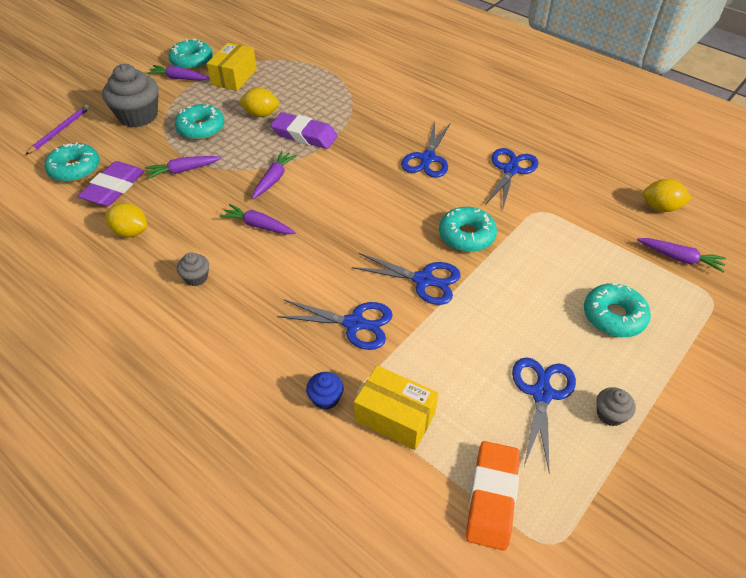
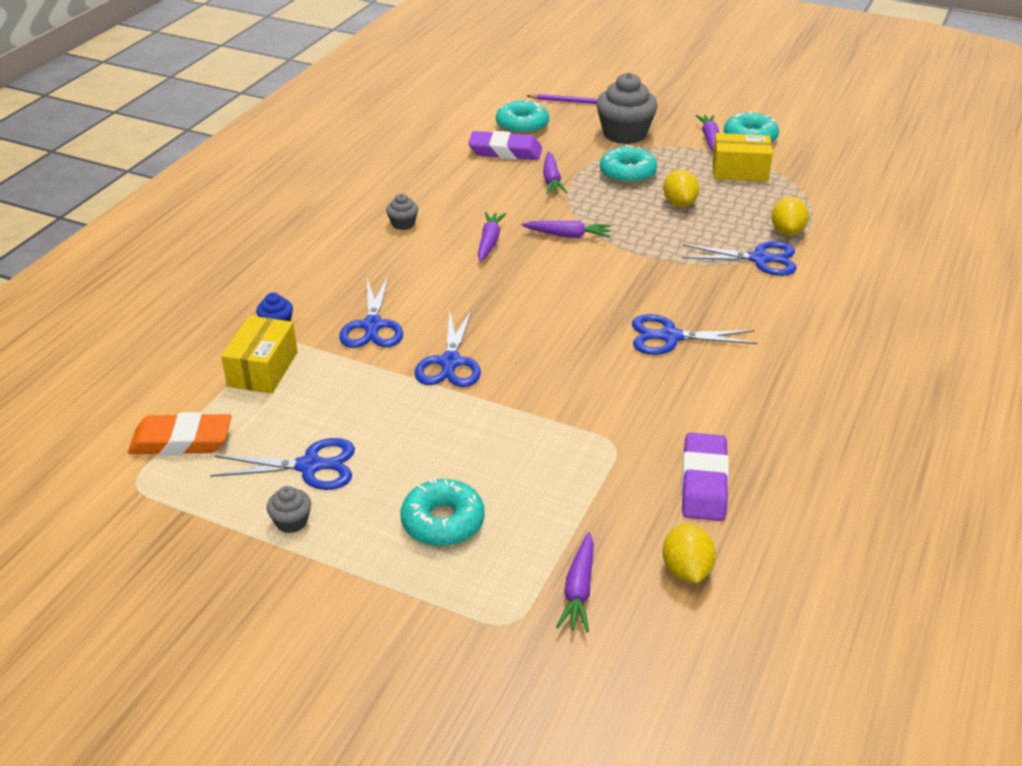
camera: 75 degrees right, 10 degrees down
yellow lemon [105,203,147,237] -> yellow lemon moved to [771,197,809,236]
purple carrot [145,156,221,179] -> purple carrot turned 150 degrees counterclockwise [543,152,567,194]
purple eraser [271,112,338,149] -> purple eraser moved to [681,433,729,521]
turquoise donut [439,207,497,252] -> none
blue scissors [485,148,539,208] -> blue scissors moved to [682,241,797,276]

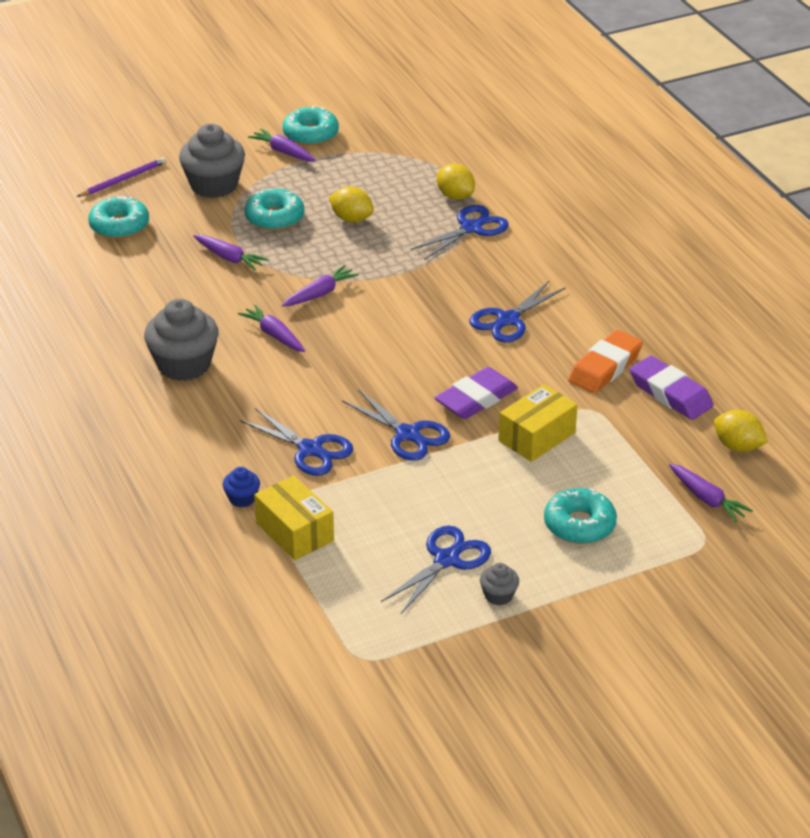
camera: 50 degrees left, 0 degrees up
orange eraser [128,412,231,455] -> orange eraser moved to [568,330,643,393]
grey cupcake [386,194,418,230] -> grey cupcake [144,299,219,381], size x2.13
purple eraser [468,131,542,160] -> purple eraser moved to [435,367,518,419]
yellow box [712,133,773,181] -> yellow box moved to [498,384,577,462]

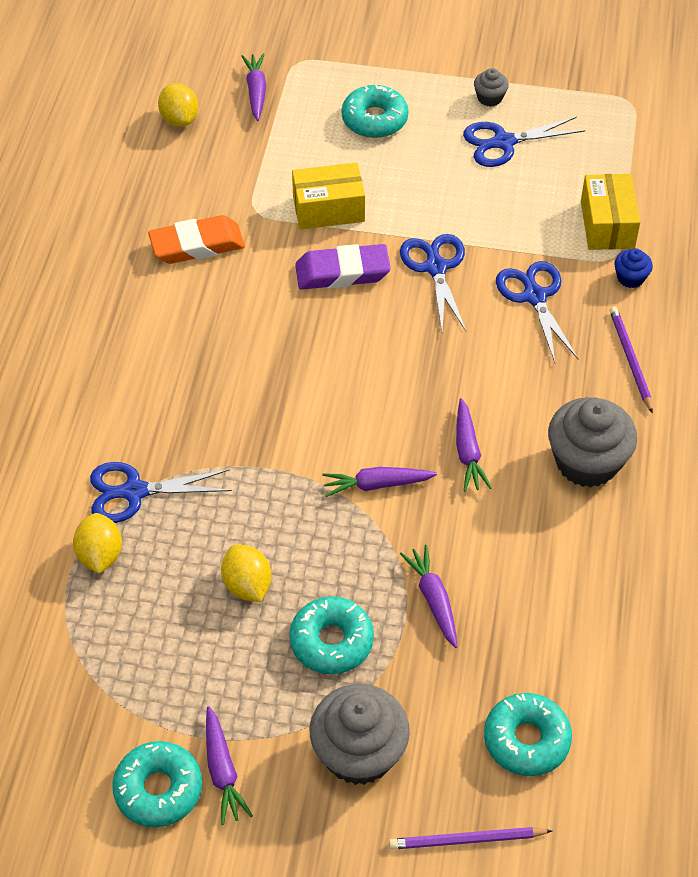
camera: 145 degrees left, 15 degrees up
blue scissors [470,280,566,343] -> none
purple eraser [630,356,713,420] -> none
none -> purple pencil [610,307,653,413]

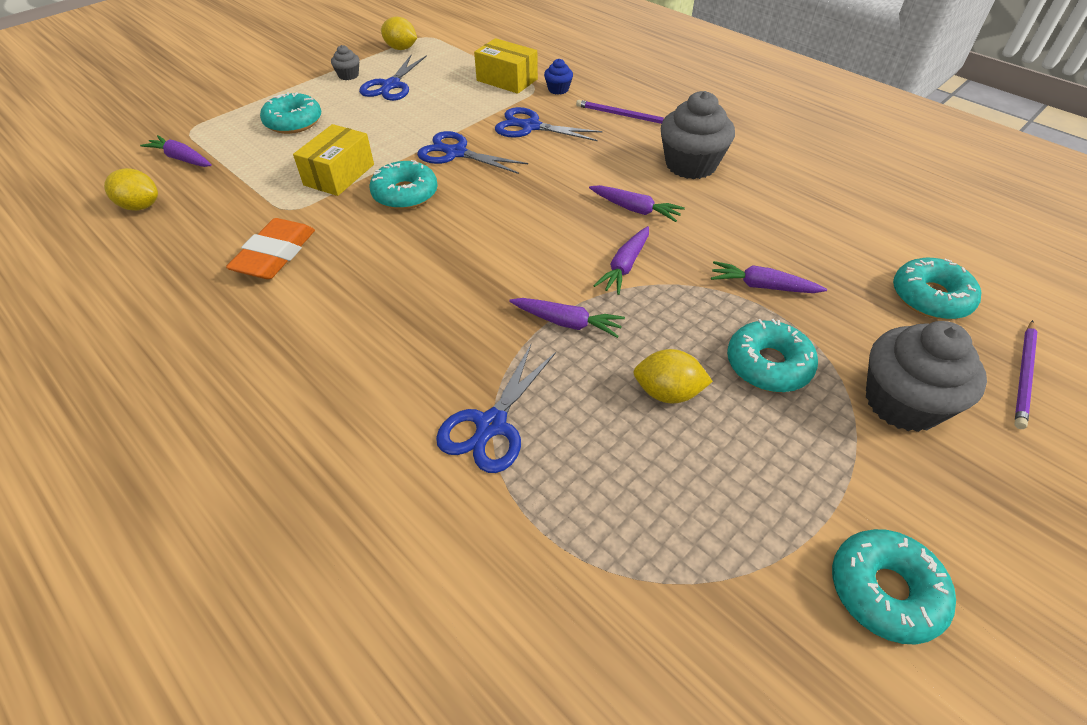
camera: 55 degrees left, 5 degrees down
yellow lemon [73,513,122,574] -> yellow lemon moved to [381,16,417,50]
purple carrot [206,706,253,825] -> purple carrot moved to [509,298,625,338]
purple eraser [295,244,391,290] -> turquoise donut [370,160,438,209]

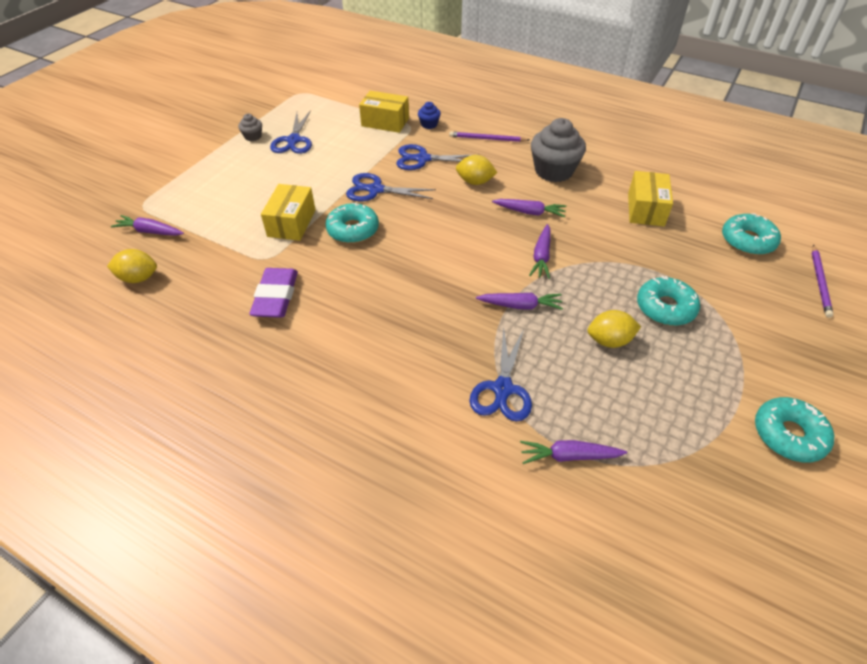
camera: 15 degrees left, 0 degrees up
orange eraser [226,218,315,279] -> purple eraser [249,268,298,318]
turquoise donut [260,92,321,134] -> none
yellow lemon [381,16,417,50] -> yellow lemon moved to [456,155,497,185]
purple carrot [711,261,827,293] -> purple carrot moved to [520,440,627,464]
grey cupcake [866,321,987,432] -> none
none -> yellow box [628,171,673,226]

